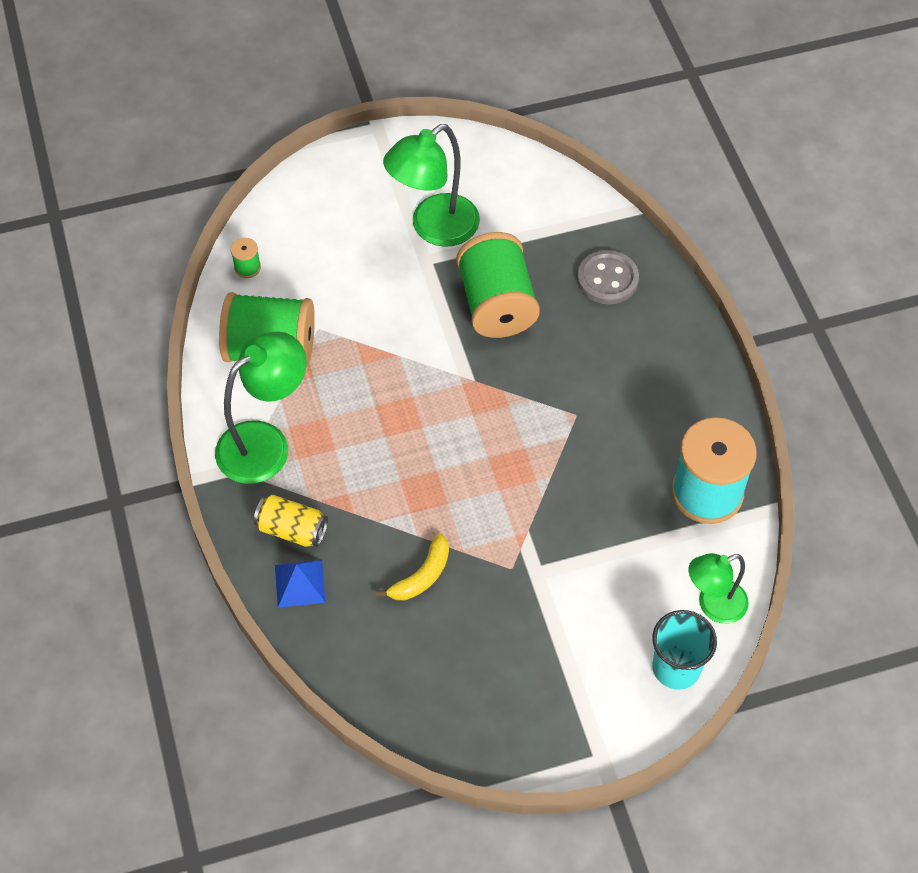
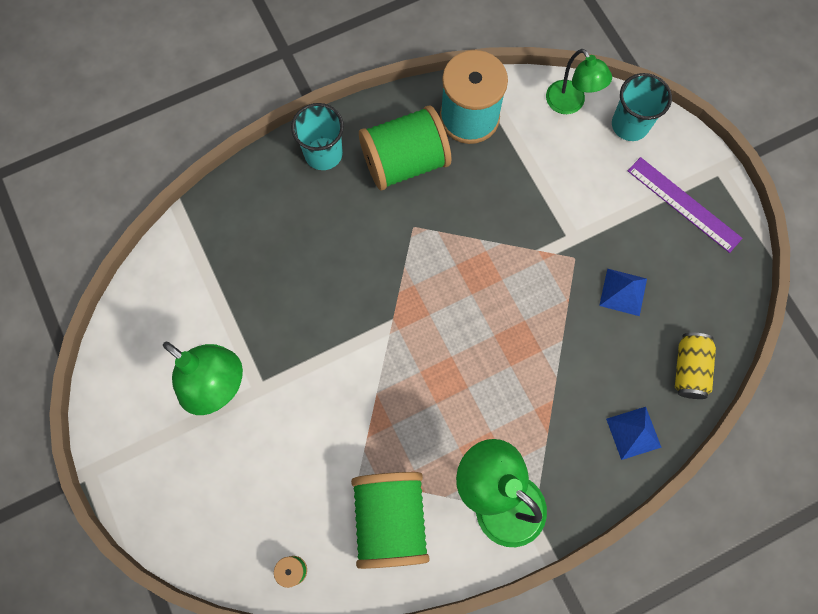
camera: 100 degrees left, 15 degrees up
yellow can [254,495,328,547] -> yellow can moved to [675,333,716,399]
yellow banana [376,533,449,600] -> none
green spool [456,232,540,338] -> green spool moved to [359,105,451,190]
grey button [577,250,639,304] -> none
none -> turquoise cup [291,103,344,170]
none -> blue pyramid [599,268,647,316]
none -> purple ruler [628,157,743,253]

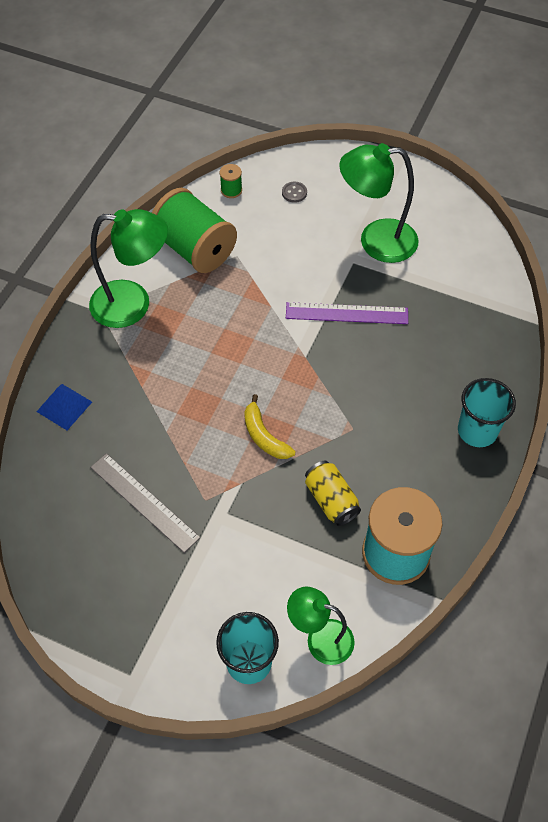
camera: 140 degrees right, 15 degrees down
green spool [359,105,451,190] -> none
blue pyramid [599,268,647,316] -> grey ruler [90,453,200,553]
purple ruler [628,157,743,253] -> purple ruler moved to [286,302,408,324]
yellow can [675,333,716,399] -> yellow can moved to [305,461,361,526]
none -> yellow banana [244,394,296,459]
none -> grey button [282,182,307,203]

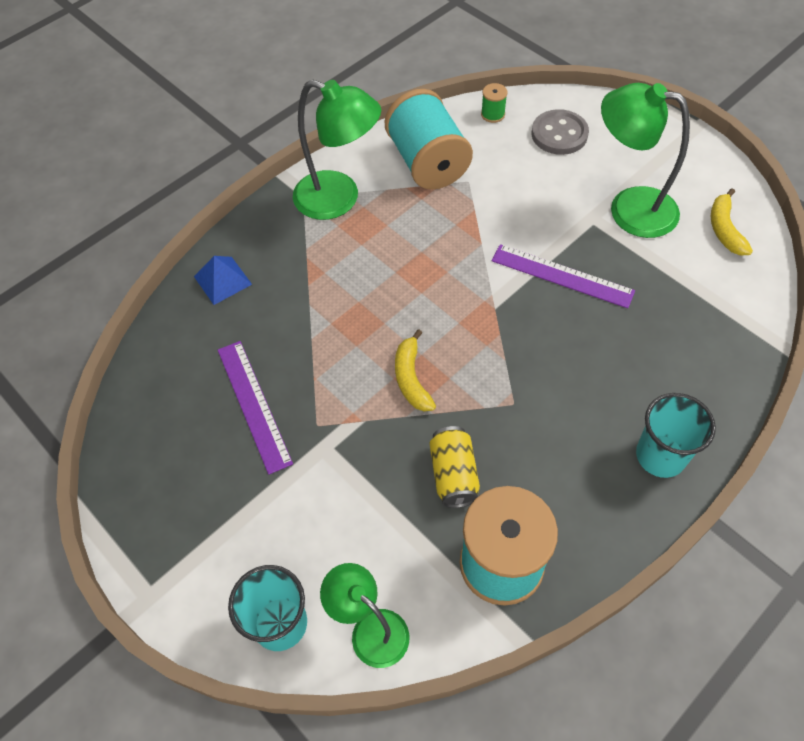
camera: 25 degrees right, 0 degrees up
grey ruler [90,453,200,553] -> purple ruler [218,341,293,475]
green spool [152,188,237,273] -> turquoise spool [385,89,473,190]
grey button [282,182,307,203] -> grey button [532,109,589,155], size x1.95
none -> yellow banana [711,188,753,255]

